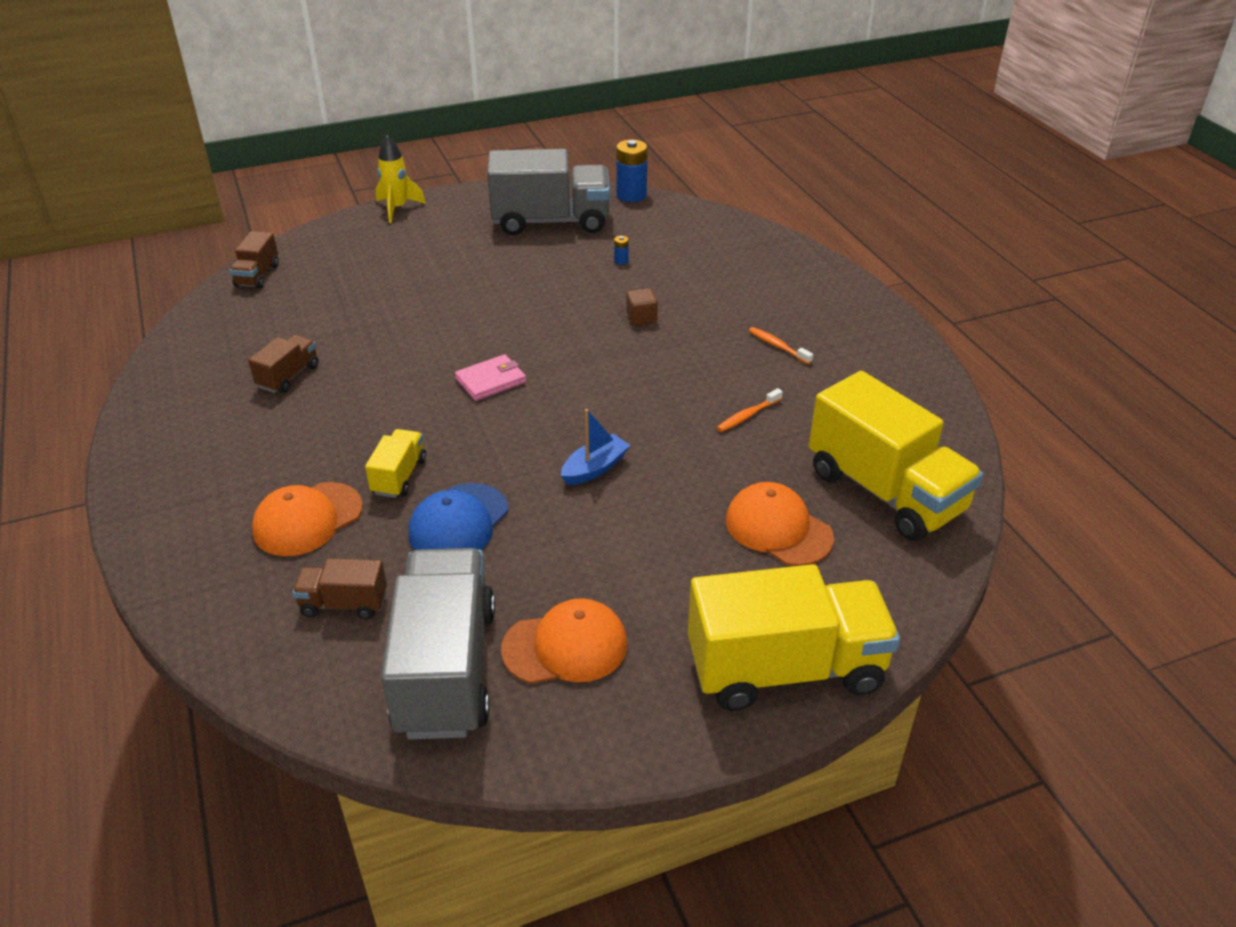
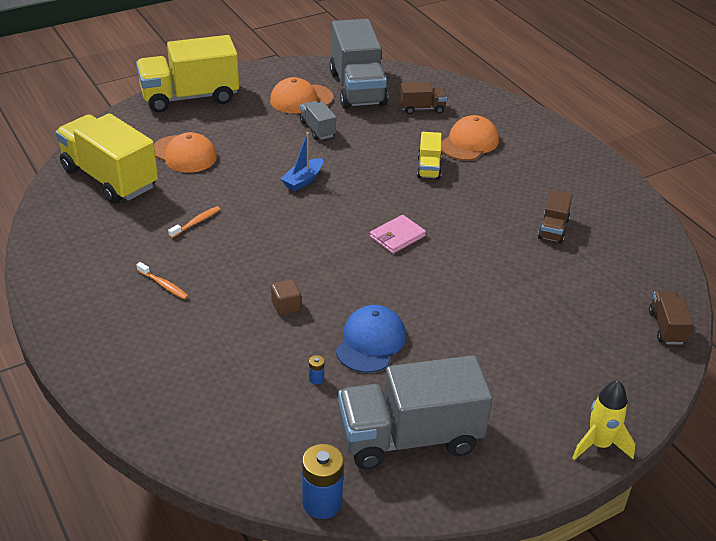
camera: 170 degrees right, 0 degrees up
blue cap [408,483,508,550] -> blue cap moved to [336,305,406,373]
none -> grey truck [300,101,336,140]

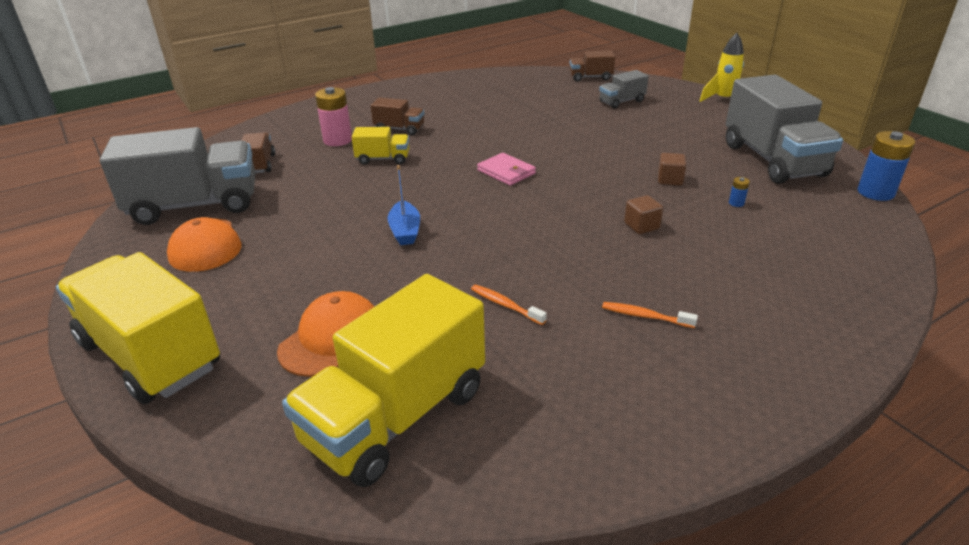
camera: 90 degrees left, 5 degrees down
yellow truck [136,35,239,113] -> yellow truck turned 150 degrees clockwise [56,252,220,404]
orange toothbrush [136,262,188,300] -> orange toothbrush turned 105 degrees counterclockwise [602,302,698,328]
blue boat [281,132,323,191] -> blue boat turned 45 degrees clockwise [387,165,420,245]
grey truck [300,101,336,140] -> grey truck moved to [599,70,648,109]
blue cap [336,305,406,373] -> brown cube [658,153,686,185]
orange cap [441,115,499,160] -> pink battery [315,87,352,146]
brown truck [538,190,573,243] -> brown truck moved to [371,98,425,135]

